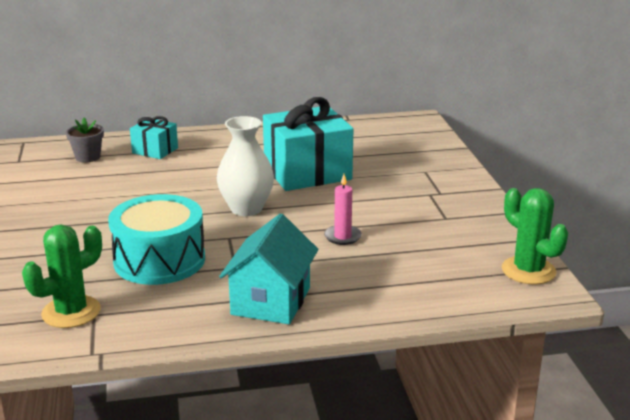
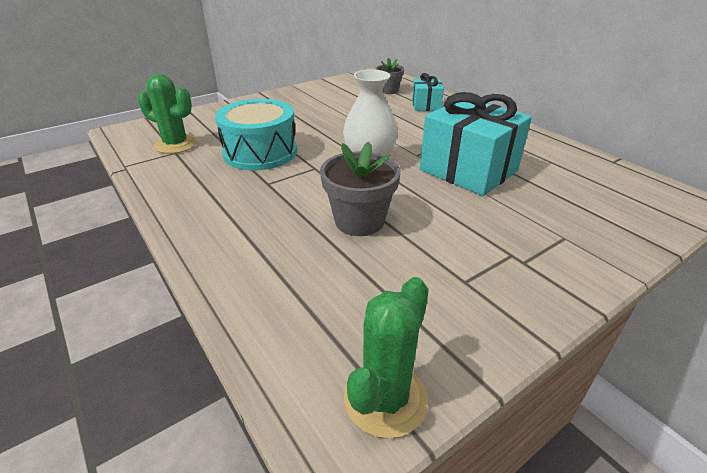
camera: 65 degrees right, 10 degrees up
turquoise house [219,213,318,324] -> none
pink candle [324,174,362,245] -> grey flower pot [320,142,400,236]

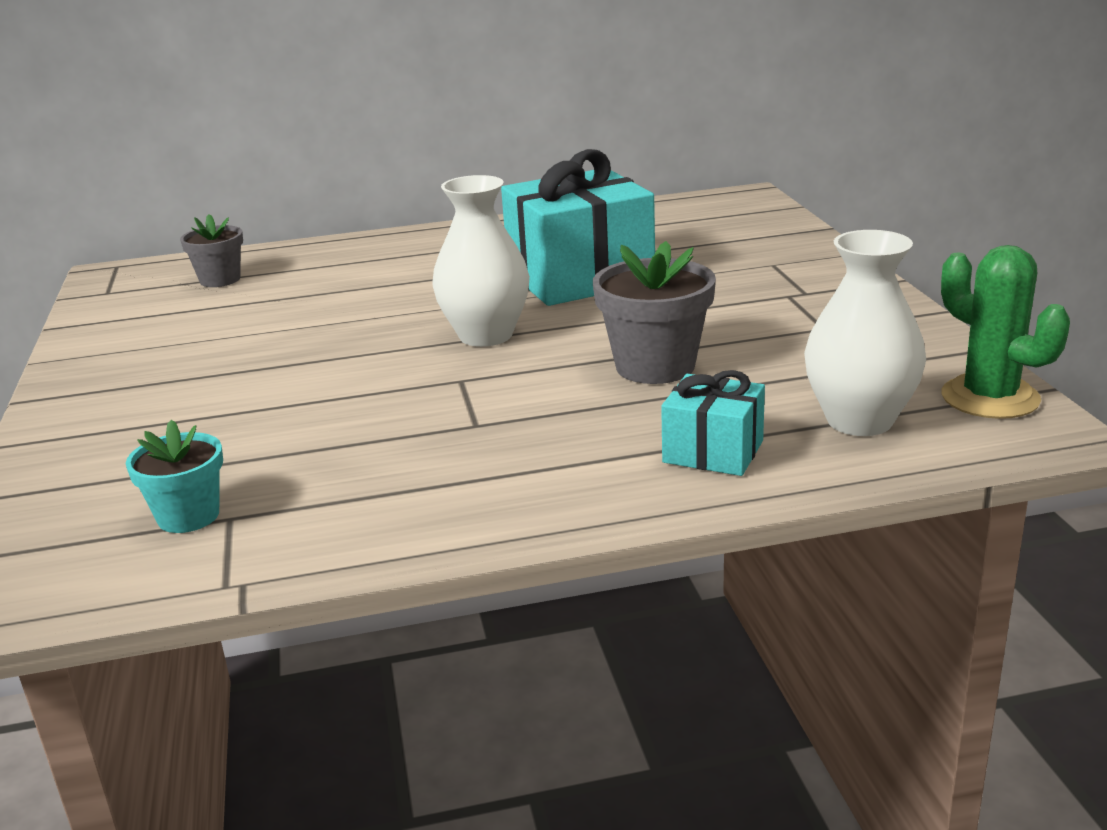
camera: 65 degrees left, 10 degrees down
green cactus [138,74,197,154] -> turquoise flower pot [126,420,223,533]
turquoise drum [215,99,297,170] -> none
turquoise gift [412,73,444,111] -> turquoise gift moved to [661,370,765,476]
none -> white vase [804,230,926,436]

